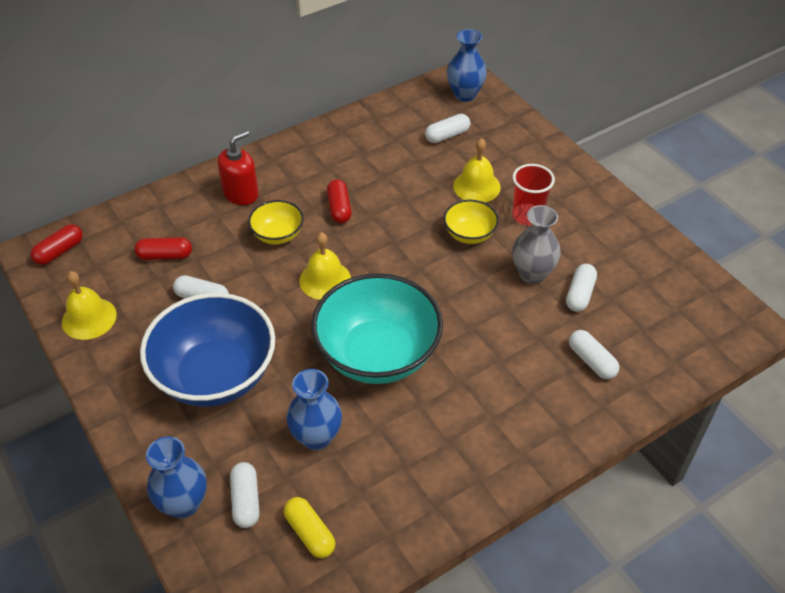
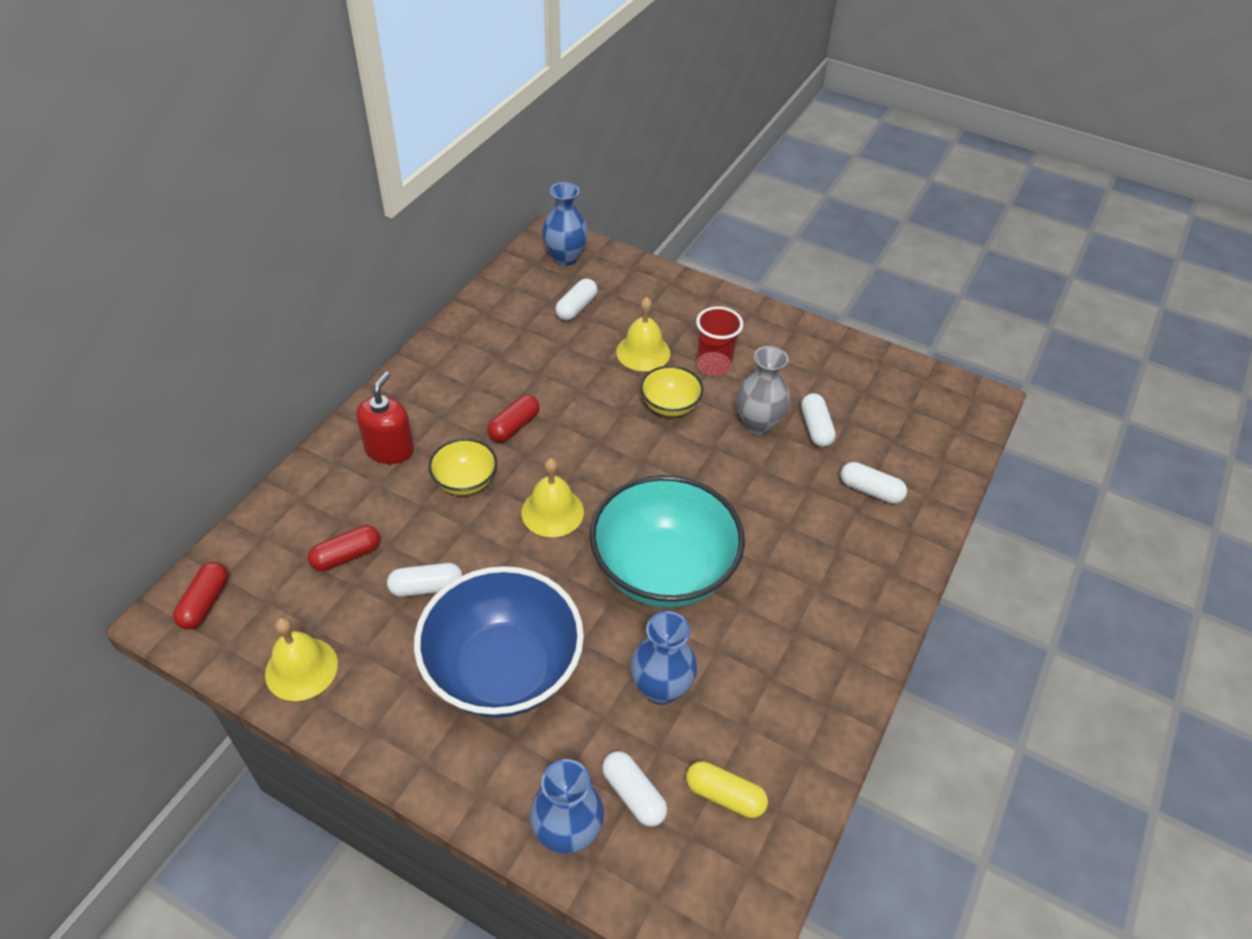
camera: 30 degrees left, 0 degrees up
red capsule [327,180,352,223] -> red capsule turned 75 degrees clockwise [488,395,540,442]

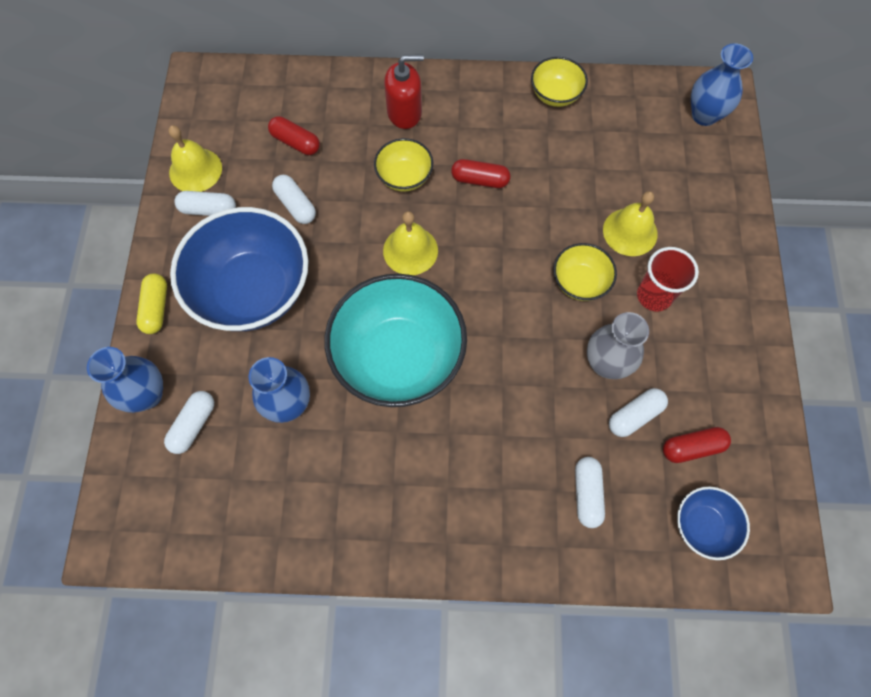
camera: 65 degrees right, 20 degrees up
red capsule [173,562,228,630] -> red capsule moved to [663,427,731,463]
white capsule [555,278,598,321] -> white capsule moved to [174,191,236,216]
yellow capsule [686,761,768,818] -> yellow capsule moved to [136,274,167,334]
none -> yellow bowl [531,57,588,107]
none -> blue bowl [677,486,750,560]

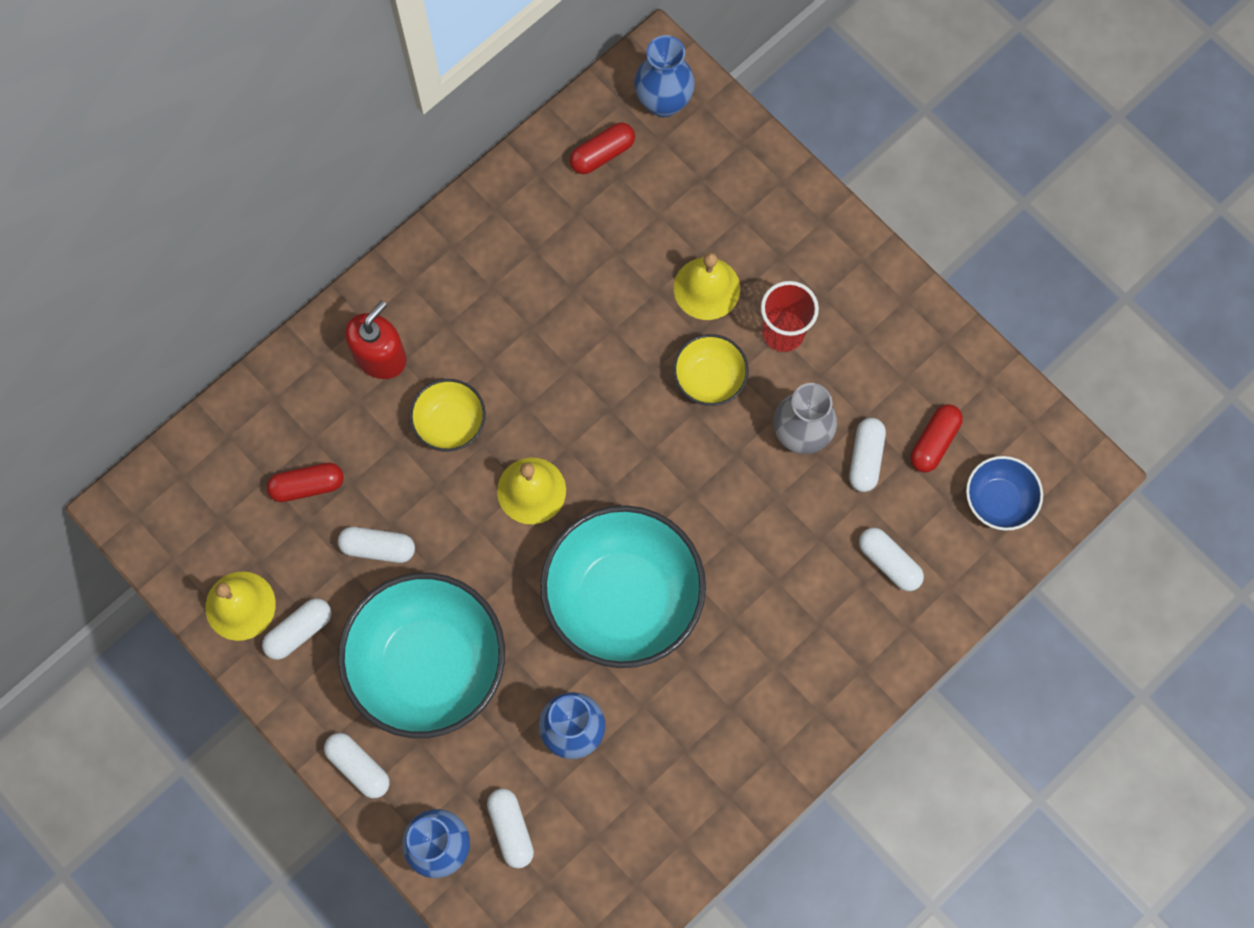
camera: 45 degrees left, 5 degrees up
yellow capsule [136,274,167,334] -> white capsule [324,733,389,798]
blue bowl [170,207,309,331] -> turquoise bowl [338,573,505,738]
red capsule [451,159,510,188] -> red capsule moved to [570,123,635,174]
yellow bowl [531,57,588,107] -> none

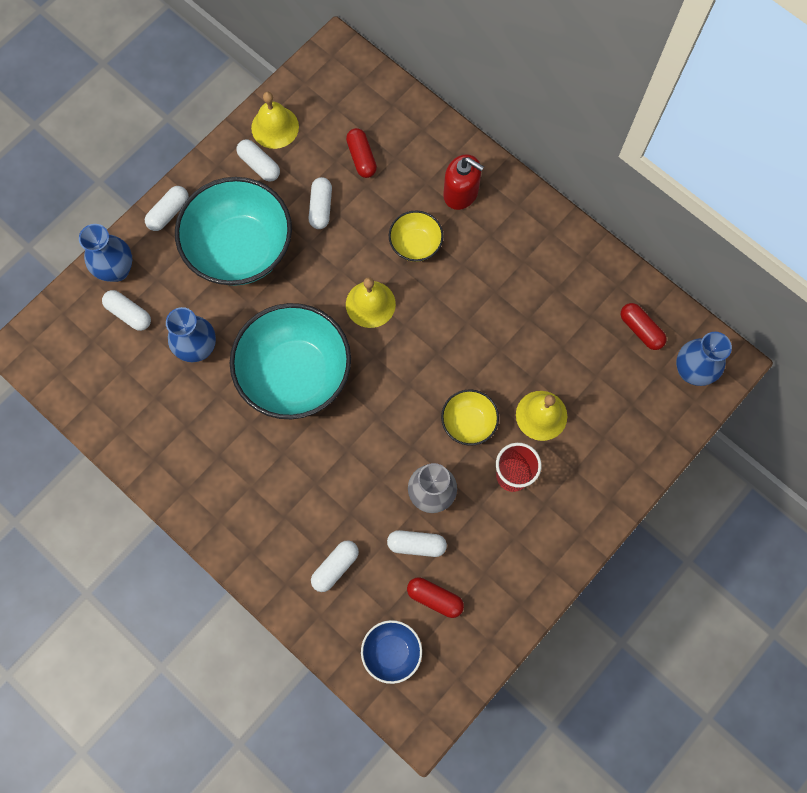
camera: 85 degrees right, 0 degrees up
white capsule [487,788,534,869] -> white capsule turned 60 degrees clockwise [102,290,151,331]

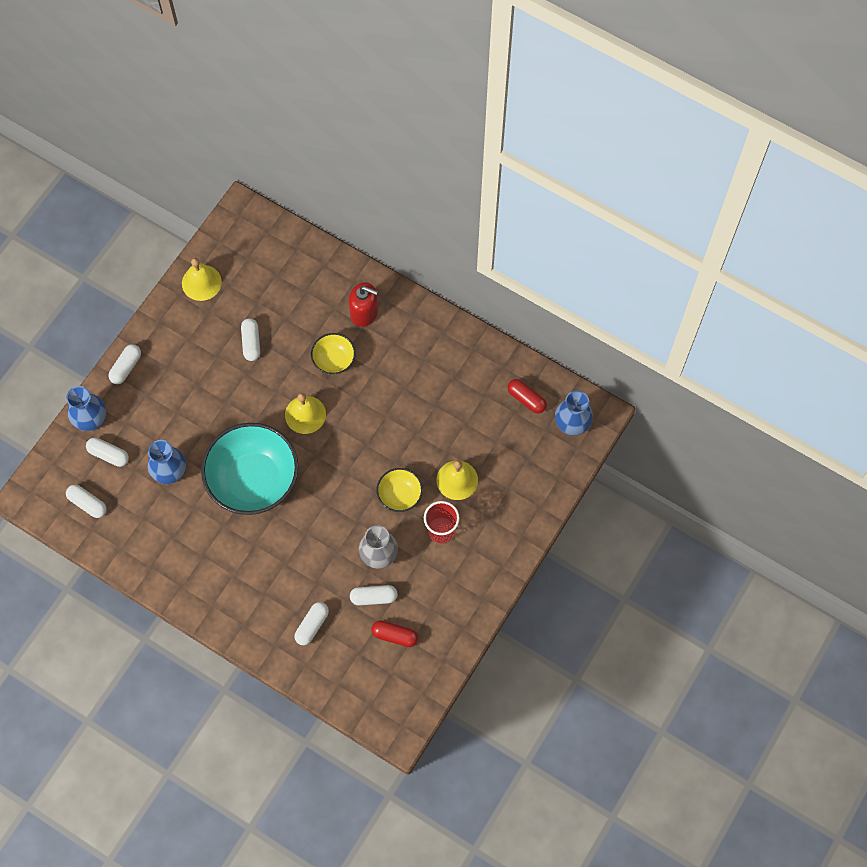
camera: 10 degrees left, 5 degrees down
turquoise bowl [175,177,292,286] -> none
white capsule [236,139,280,182] -> white capsule moved to [66,484,107,518]
red capsule [346,128,377,178] -> none
blue bowl [361,620,422,684] -> none

